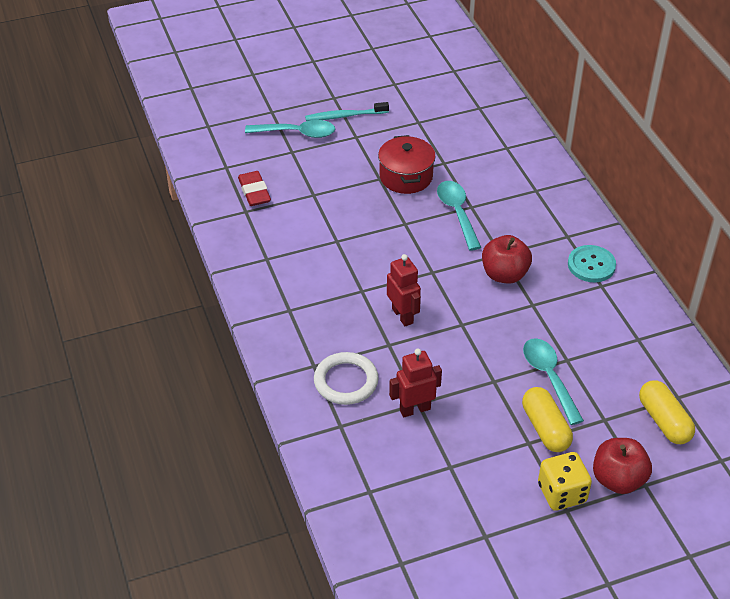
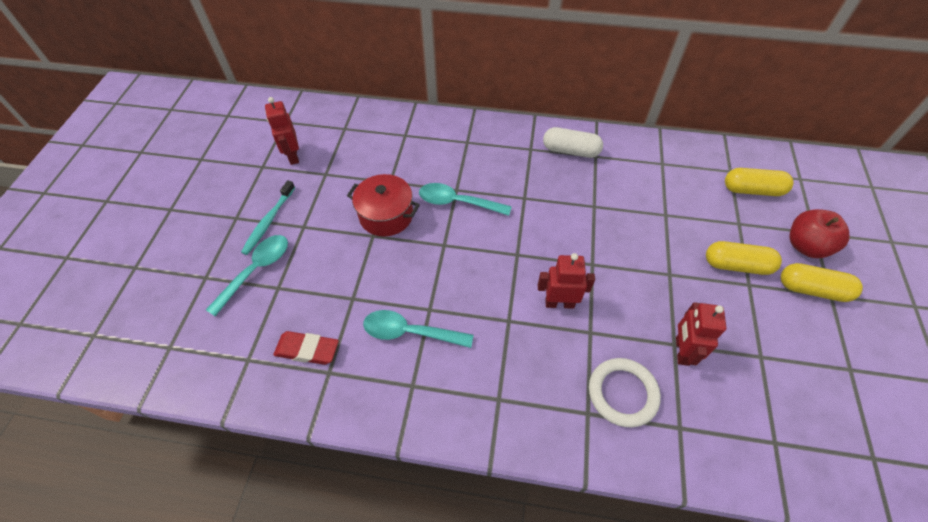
camera: 60 degrees left, 10 degrees up
red apple [482,235,532,284] -> none
turquoise spoon [523,338,584,425] -> turquoise spoon moved to [363,310,474,348]
yellow dice [538,452,592,511] -> yellow capsule [781,263,863,302]
turquoise button [568,245,616,282] -> white capsule [543,127,603,158]
none -> red robot [265,97,299,165]

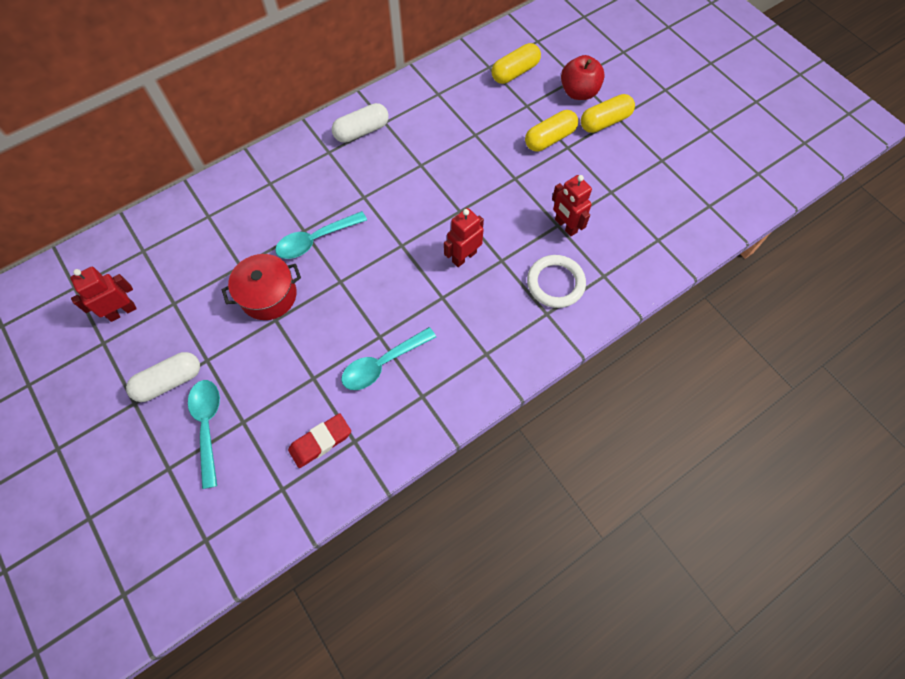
camera: 45 degrees left, 10 degrees up
turquoise toothbrush [241,180,295,255] -> white capsule [126,352,200,402]
red robot [265,97,299,165] -> red robot turned 120 degrees clockwise [70,267,137,322]

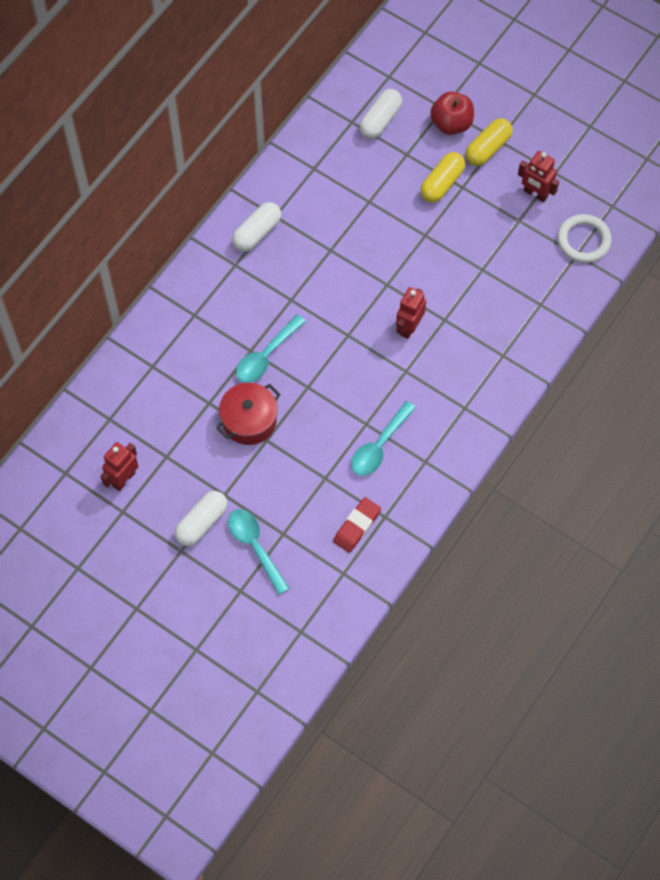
camera: 20 degrees left, 0 degrees up
yellow capsule [492,43,541,84] -> white capsule [359,89,402,139]
white ring [527,255,586,308] -> white ring moved to [557,214,612,263]
red robot [552,175,592,237] -> red robot moved to [518,151,559,202]

